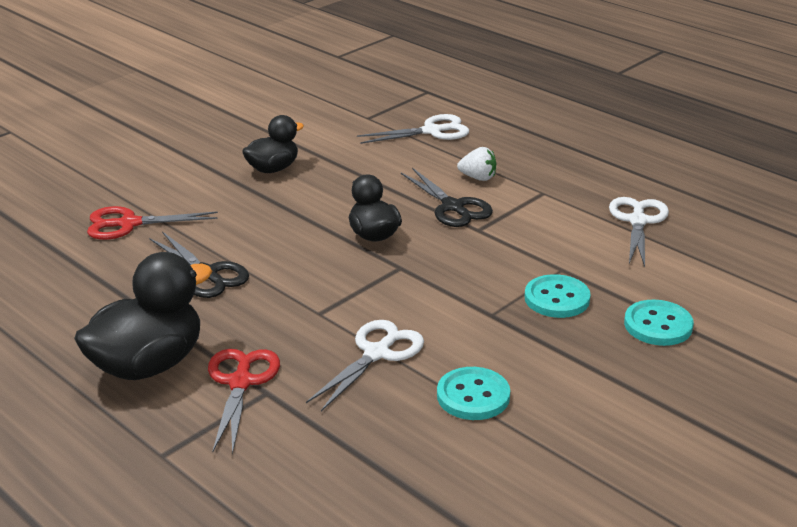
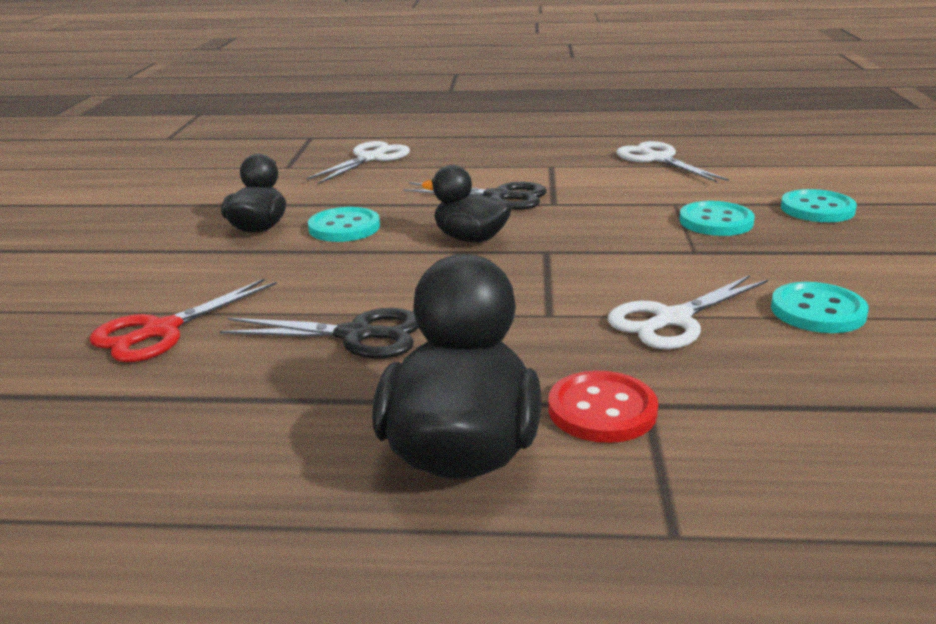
camera: 40 degrees left, 5 degrees down
red scissors [208,349,280,455] -> red button [548,371,658,443]
white scissors [306,320,424,411] -> white scissors turned 120 degrees counterclockwise [608,275,768,349]
white strawberry [457,147,496,181] -> none
none -> turquoise button [308,207,380,242]

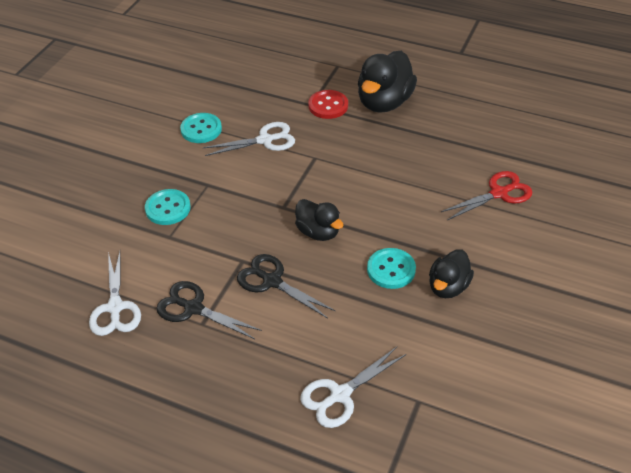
camera: 160 degrees left, 20 degrees up
black scissors [220,308,419,359] -> black scissors moved to [156,281,262,339]
turquoise button [781,189,857,222] -> none

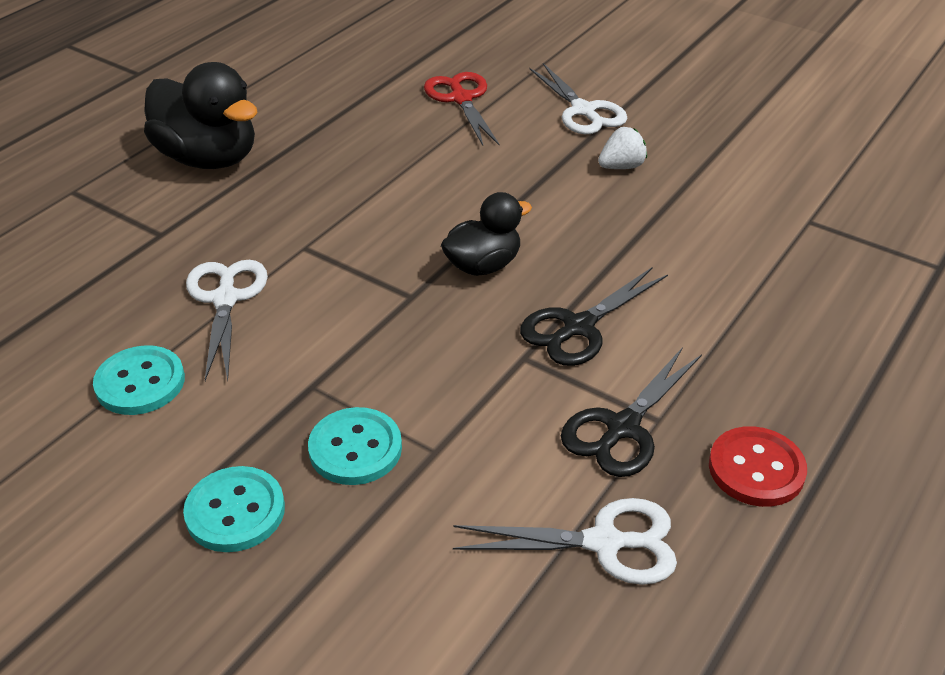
camera: 80 degrees left, 5 degrees down
white scissors [300,347,406,428] -> white scissors moved to [529,63,627,134]
red button [308,90,348,119] -> red button moved to [709,426,807,507]
turquoise button [367,248,416,289] -> turquoise button moved to [183,466,285,552]
black duck [429,249,474,298] -> white strawberry [598,127,647,169]

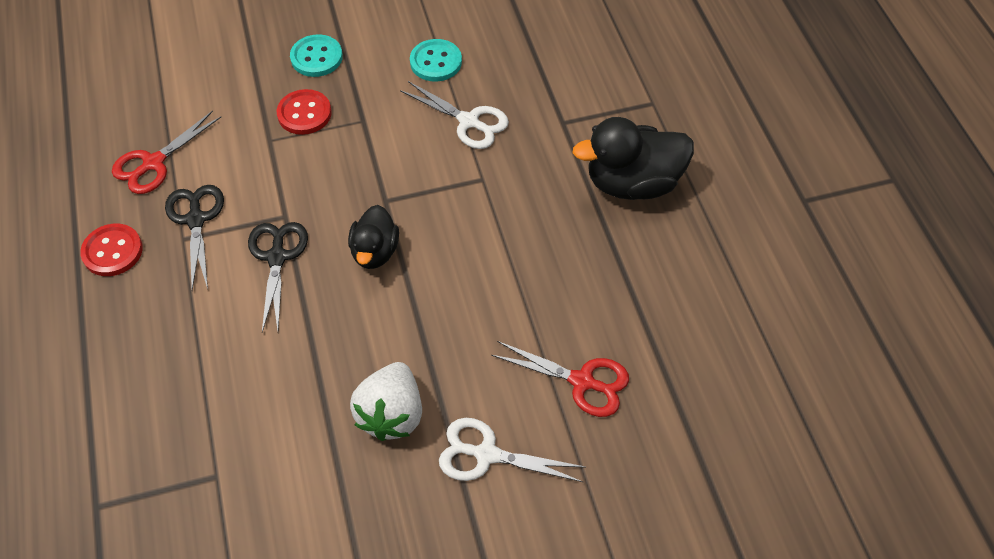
camera: 130 degrees right, 15 degrees up
turquoise button [308,407,402,485] -> red button [277,89,332,135]
white scissors [453,498,677,585] -> red scissors [112,111,221,194]
white strawberry [598,127,647,169] -> white strawberry [350,362,422,441], size x1.76

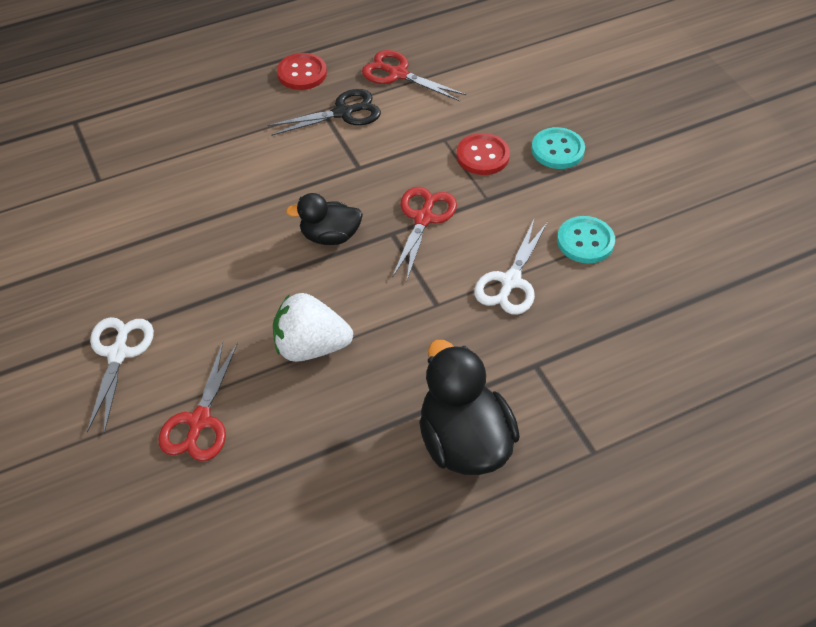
camera: 80 degrees right, 5 degrees down
black scissors [248,222,308,332] -> none
white strawberry [350,362,422,441] -> white strawberry moved to [273,293,353,362]
none -> red scissors [392,187,457,280]

